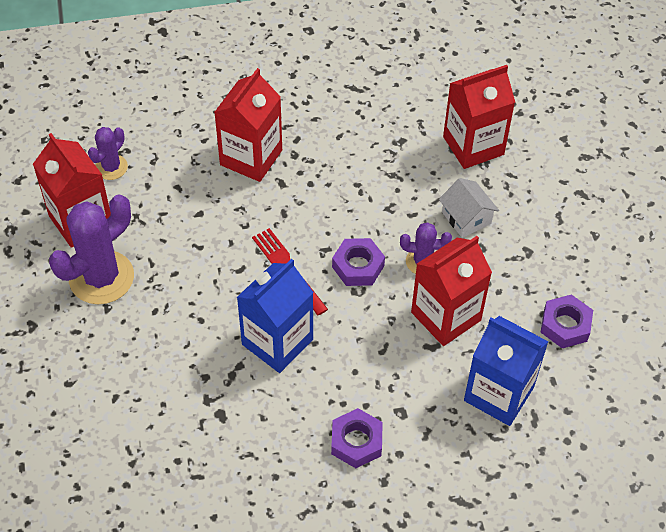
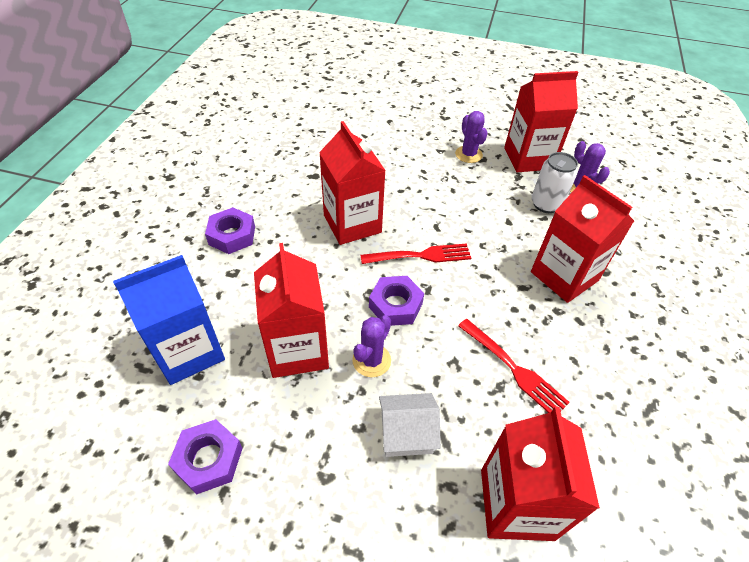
camera: 115 degrees right, 5 degrees down
purple cactus [49,194,134,304] -> purple cactus [455,111,488,163], size x0.53
blue carton [237,259,314,373] -> red carton [319,121,386,245]
none -> red fork [458,319,570,413]
none -> white can [532,152,578,213]

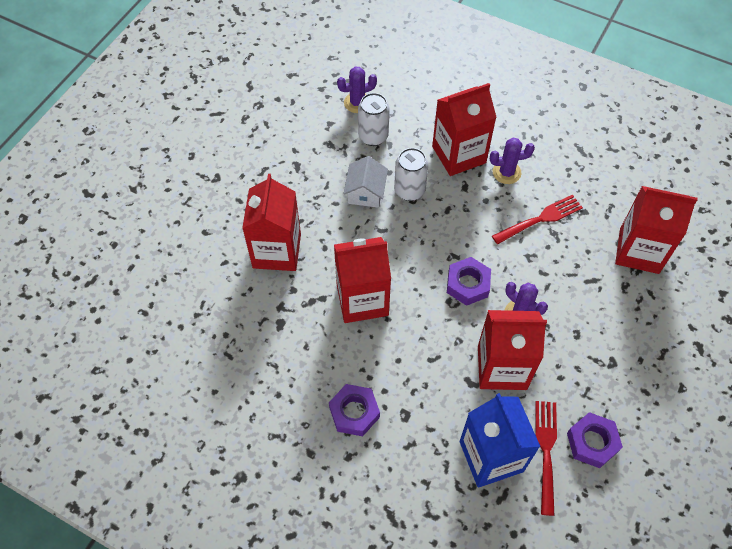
camera: 75 degrees left, 10 degrees up
red fork [360,244,471,264] -> red fork moved to [535,401,557,516]
white house [379,393,441,457] -> white house moved to [343,156,388,208]
purple cactus [455,111,488,163] -> purple cactus moved to [490,138,535,184]
red carton [504,71,578,172] -> red carton moved to [242,174,301,271]
none -> white can [394,148,428,201]

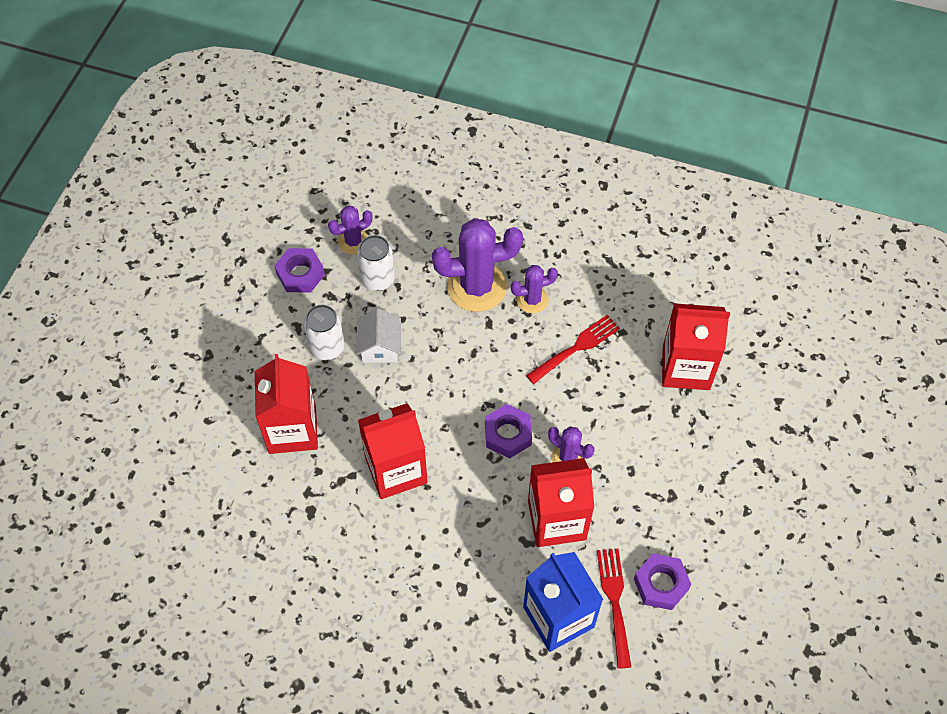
camera: 10 degrees left, 0 degrees up
purple nut [329,384,380,436] -> purple nut moved to [274,248,325,293]
white can [394,148,428,201] -> white can moved to [304,305,345,360]
red carton [432,83,497,176] -> purple cactus [432,218,523,312]

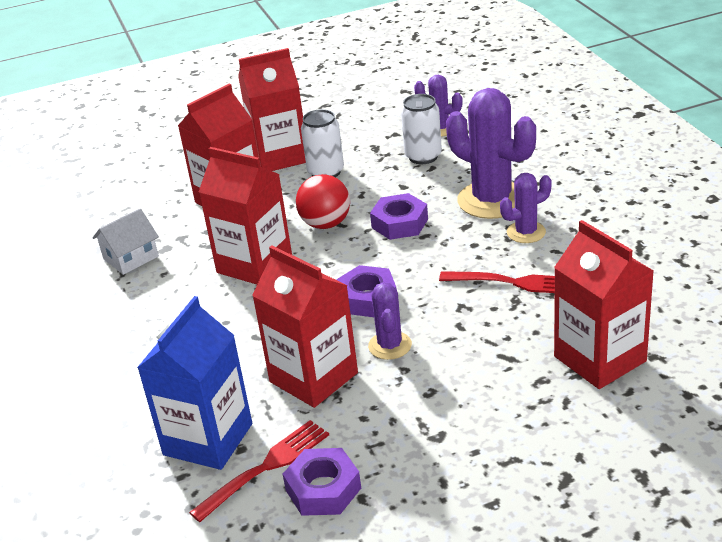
camera: 55 degrees right, 25 degrees down
purple nut [274,248,325,293] -> purple nut moved to [370,193,428,240]
white house [356,308,401,363] -> white house moved to [92,208,159,275]
purple cactus [511,265,558,313] -> purple cactus turned 60 degrees counterclockwise [500,173,552,243]
none -> red carton [238,48,306,171]
none -> red ball [296,174,350,229]

